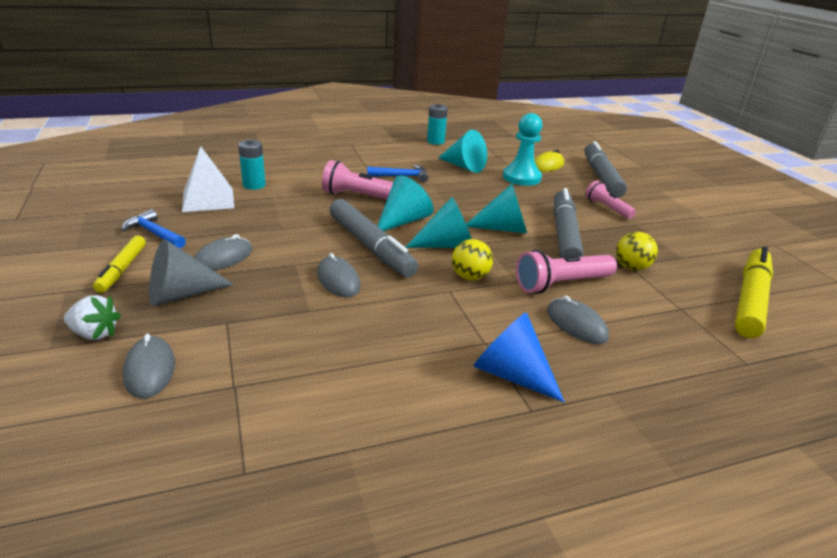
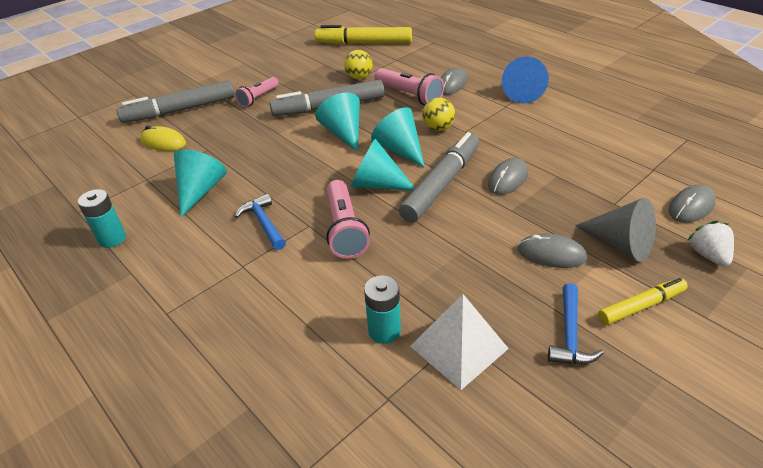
camera: 110 degrees left, 10 degrees up
turquoise pawn [503,113,542,186] -> none

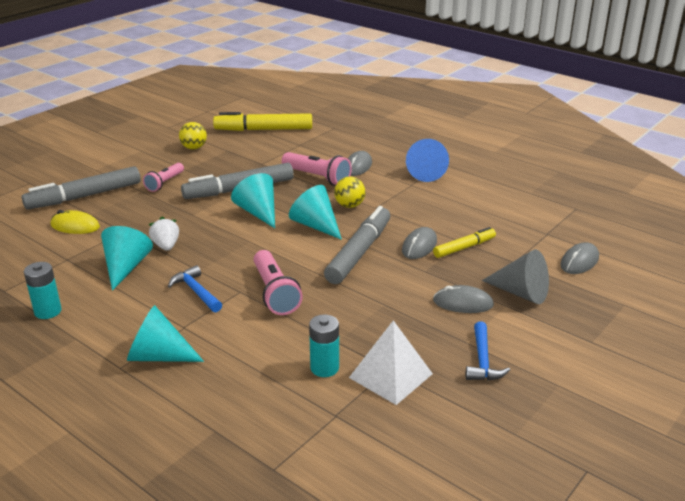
camera: 10 degrees left, 10 degrees down
yellow ball [344,50,372,79] -> yellow ball moved to [179,122,207,150]
turquoise cone [351,139,415,191] -> turquoise cone moved to [127,305,204,362]
yellow marker [598,278,688,325] -> yellow marker moved to [433,227,496,258]
white strawberry [688,221,734,266] -> white strawberry moved to [149,217,179,251]

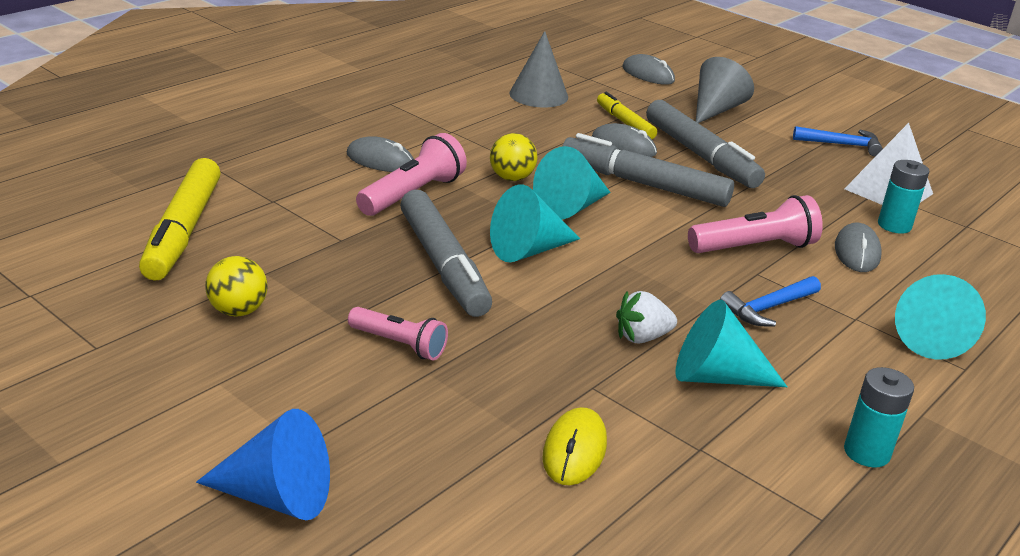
camera: 90 degrees left, 0 degrees up
grey marker [22,166,141,210] -> grey marker moved to [646,100,765,188]
blue cone [406,139,449,182] -> blue cone moved to [196,409,330,520]
grey mouse [433,285,494,313] -> grey mouse moved to [835,222,882,272]
none -> grey cone [509,31,568,107]

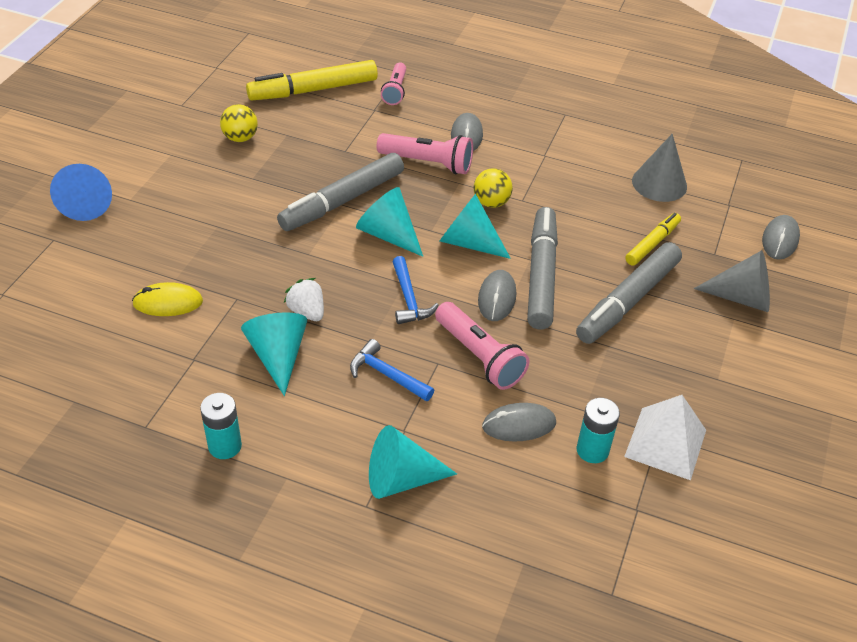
camera: 70 degrees right, 15 degrees up
pink flashlight [348,307,448,360] -> pink flashlight moved to [381,63,406,105]
grey mouse [592,123,657,157] -> grey mouse moved to [478,270,516,321]
blue hammer [793,126,883,156] -> blue hammer moved to [392,256,439,324]

